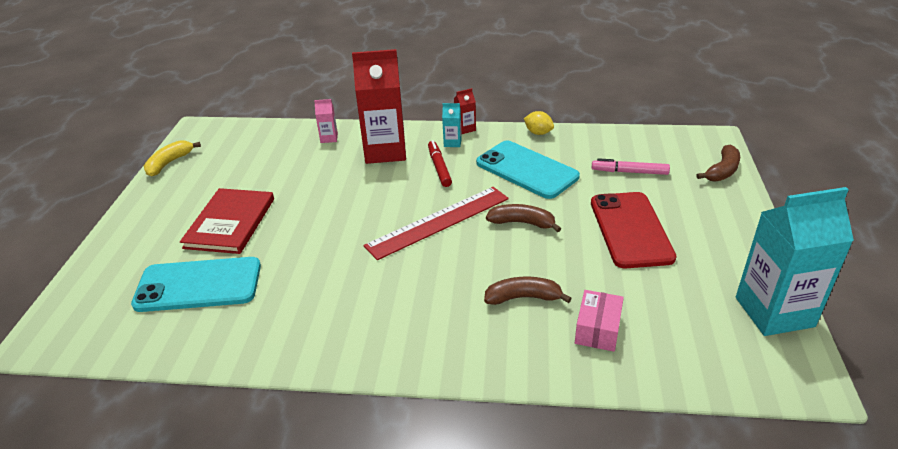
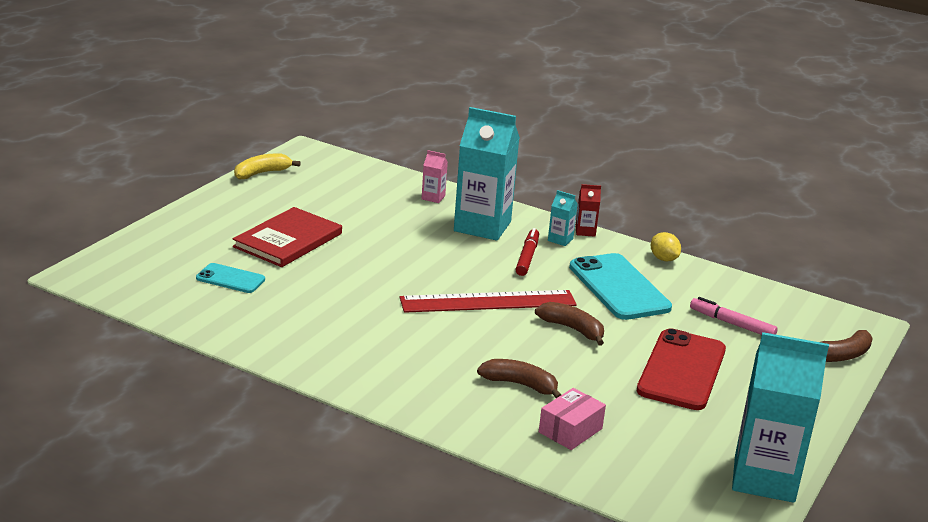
camera: 20 degrees right, 10 degrees down
turquoise phone [131,257,261,312] -> turquoise phone [196,263,265,293], size x0.54
red carton [352,49,406,164] -> turquoise carton [454,107,520,241]

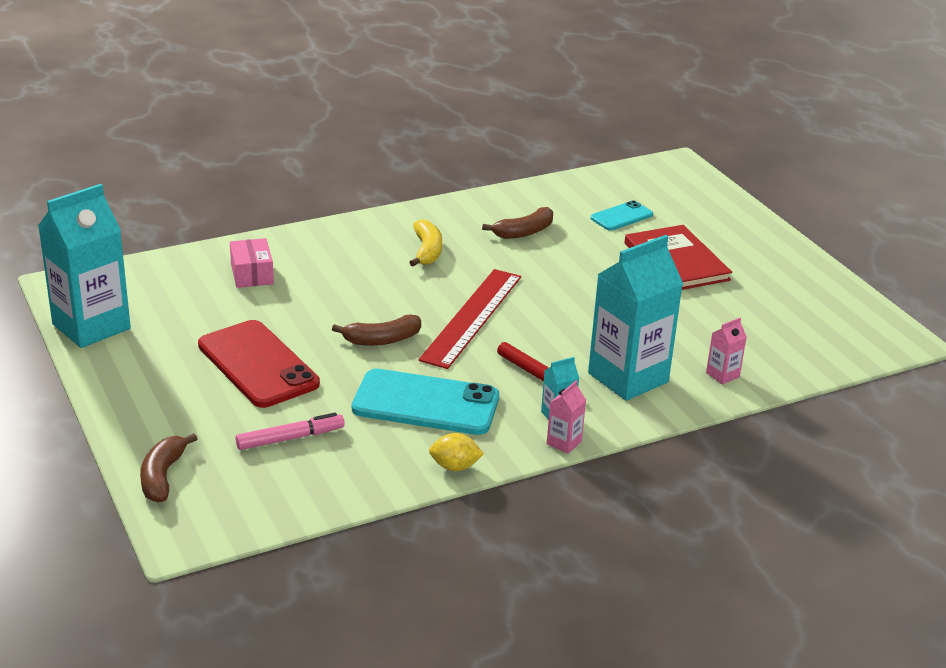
camera: 125 degrees right, 5 degrees up
yellow banana [234,153,301,180] -> yellow banana moved to [409,219,442,266]
brown banana [477,359,561,398] -> brown banana moved to [482,207,553,239]
red carton [575,184,601,237] -> pink carton [547,381,586,454]

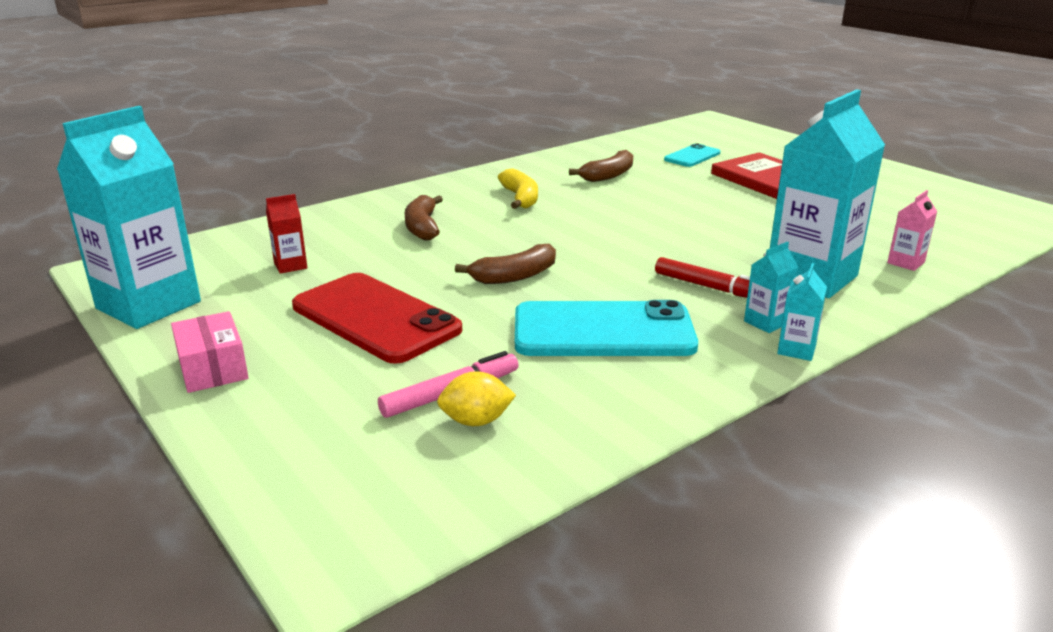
camera: 10 degrees left, 5 degrees down
brown banana [140,433,198,503] -> brown banana moved to [405,195,443,241]
pink box [230,238,274,288] -> pink box moved to [171,311,249,393]
red ruler [418,269,521,369] -> none
yellow lemon [429,433,484,471] -> yellow lemon moved to [437,371,516,426]
pink carton [547,381,586,454] -> turquoise carton [777,263,827,361]
none -> red carton [266,194,308,274]

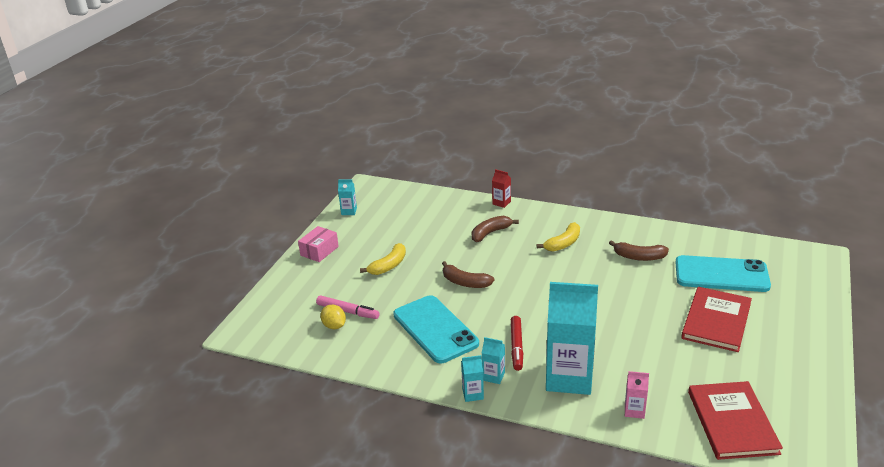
camera: 60 degrees right, 5 degrees up
turquoise carton [57,106,201,329] -> turquoise carton [338,180,357,215], size x0.42
red carton [266,194,308,274] -> red carton moved to [492,169,511,208]
red phone [292,273,462,364] -> yellow banana [360,243,406,275]
turquoise phone [664,143,720,167] -> turquoise phone [675,255,771,292], size x1.87
none -> red book [688,381,783,460]

